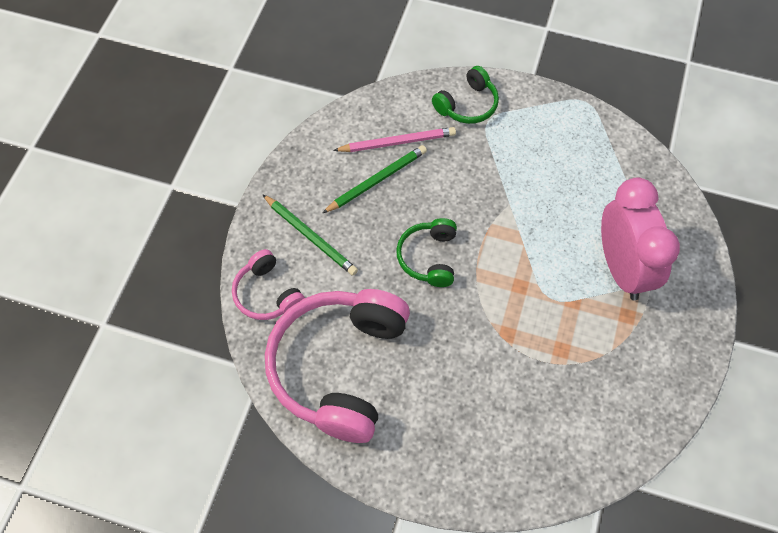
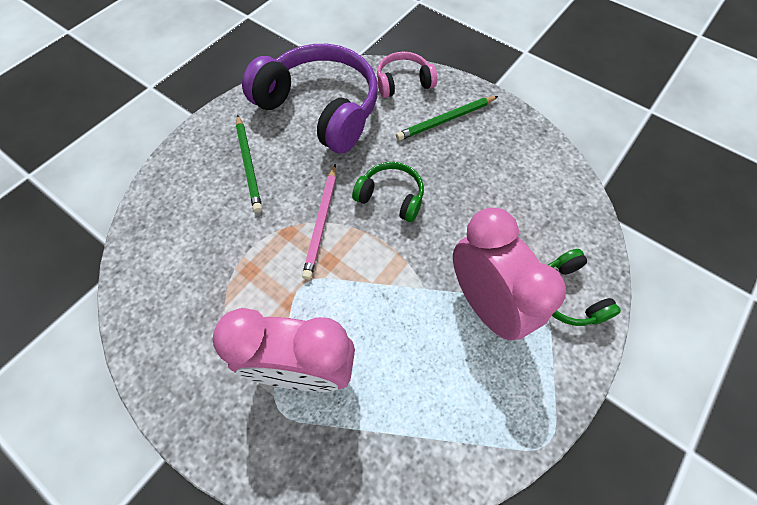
camera: 110 degrees right, 0 degrees up
pink headphones [265,289,410,443] -> purple headphones [242,44,378,154]
green pencil [323,145,427,213] -> green pencil moved to [236,115,262,213]
pink pencil [333,127,456,152] -> pink pencil moved to [302,164,336,280]
none -> pink clock [453,208,566,340]

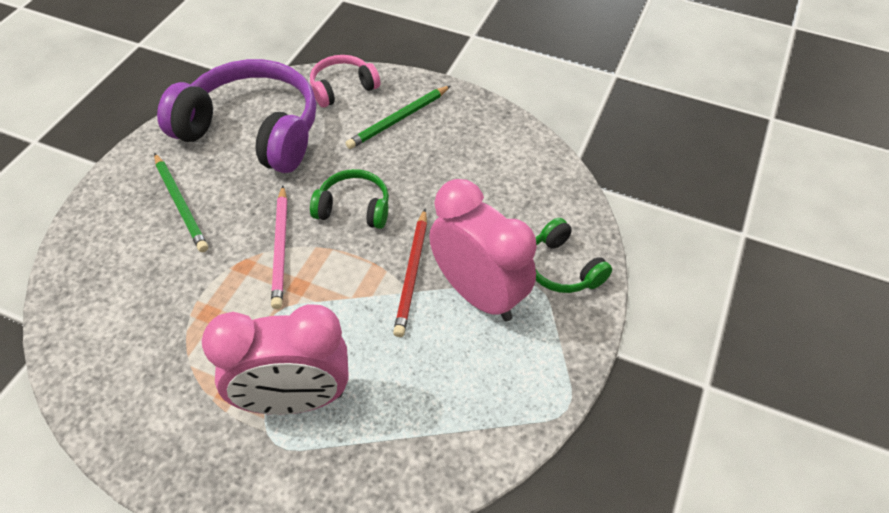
camera: 15 degrees left, 10 degrees down
none -> red pencil [393,209,427,337]

